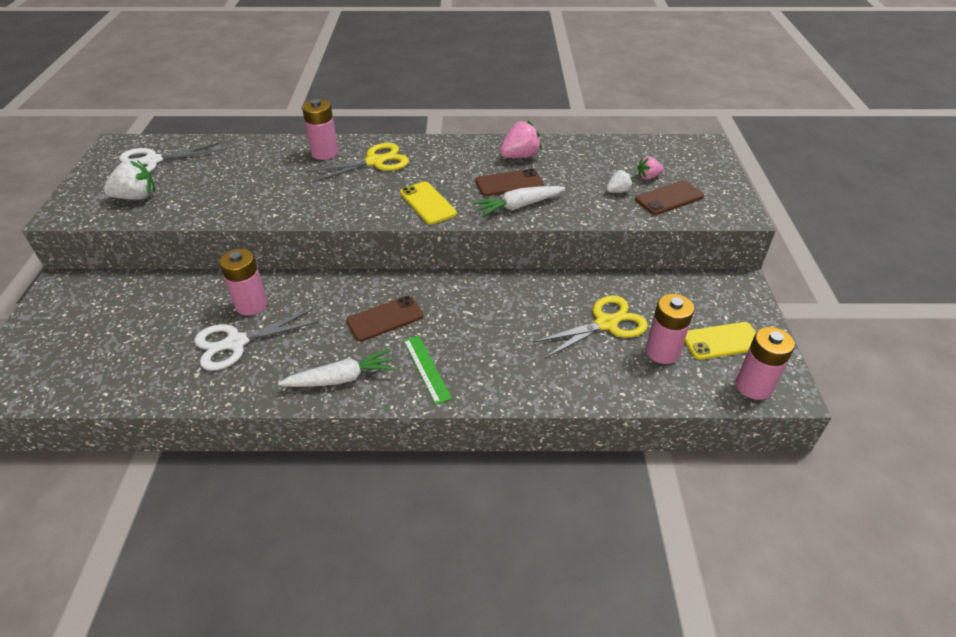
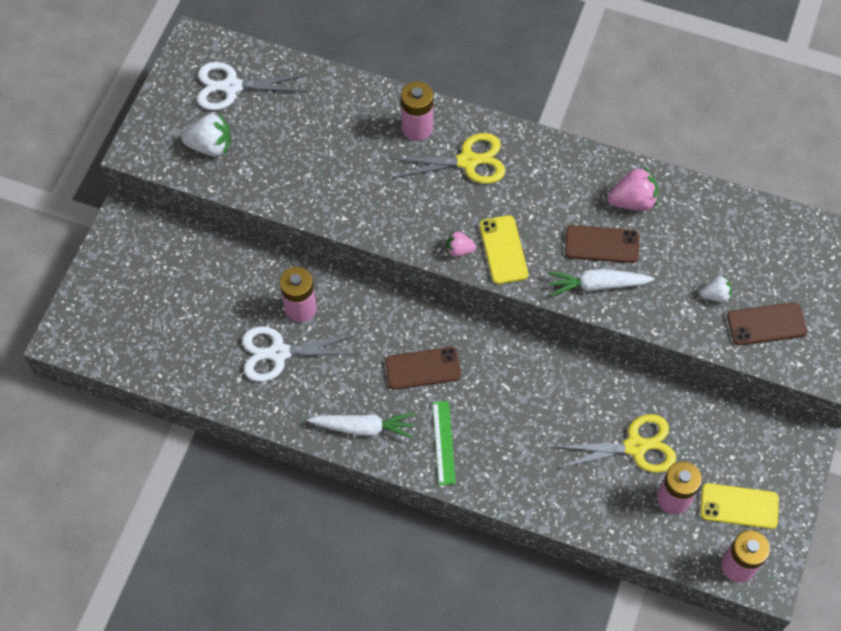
camera: 20 degrees right, 20 degrees up
pink strawberry [637,157,664,180] -> pink strawberry moved to [446,230,476,257]

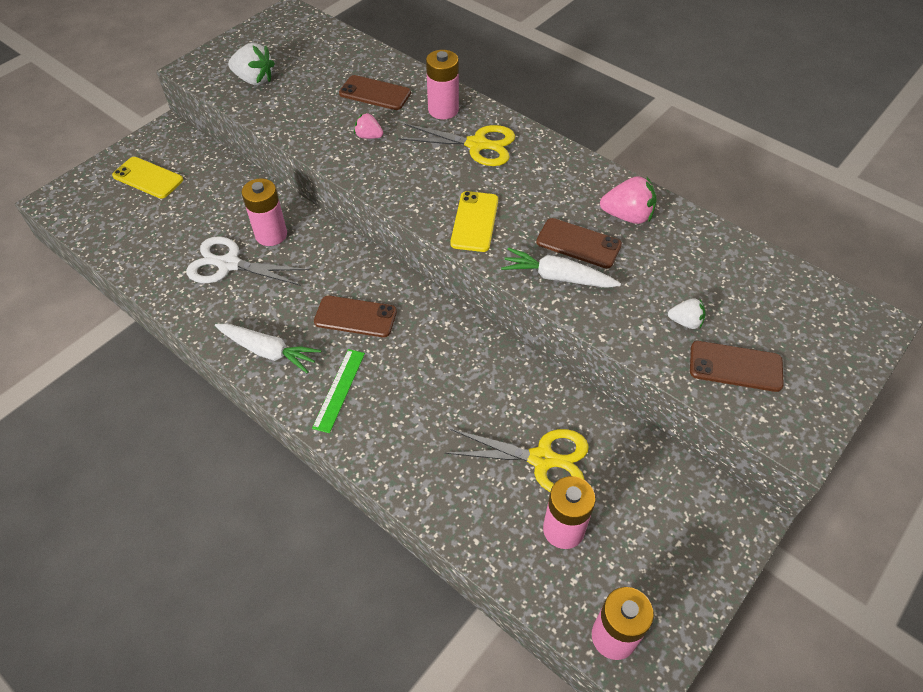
camera: 20 degrees right, 10 degrees down
white scissors [197,62,307,110] -> none
pink strawberry [446,230,476,257] -> pink strawberry moved to [354,113,383,139]
yellow phone [700,483,779,529] -> yellow phone moved to [112,157,183,198]
none -> brown phone [339,75,411,110]

